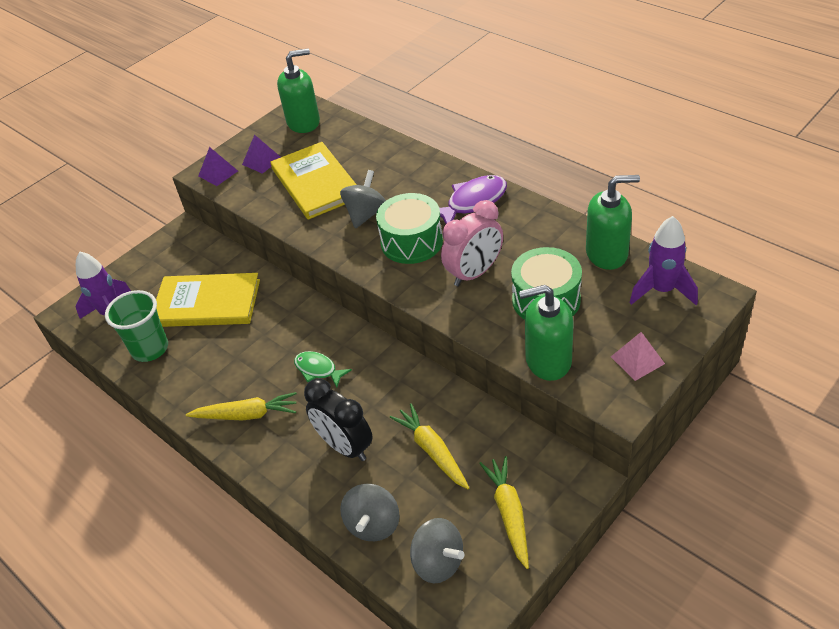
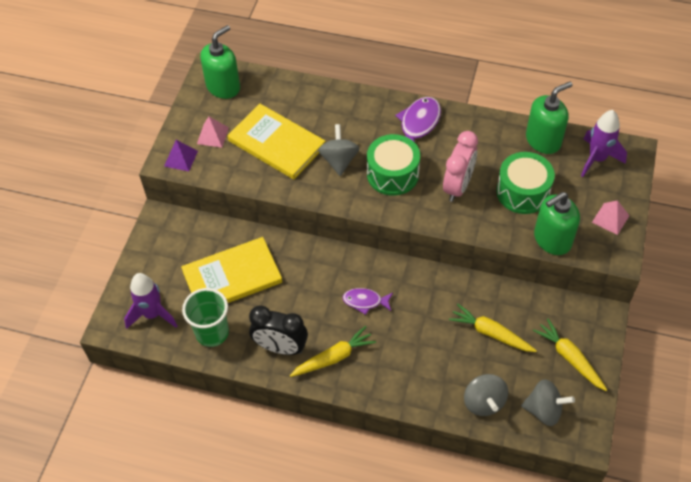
camera: 30 degrees left, 10 degrees up
purple pyramid [242,134,281,174] -> pink pyramid [197,117,229,148]
green fish [294,351,352,387] -> purple fish [343,288,393,315]
black clock [304,378,373,461] -> black clock moved to [249,306,308,355]

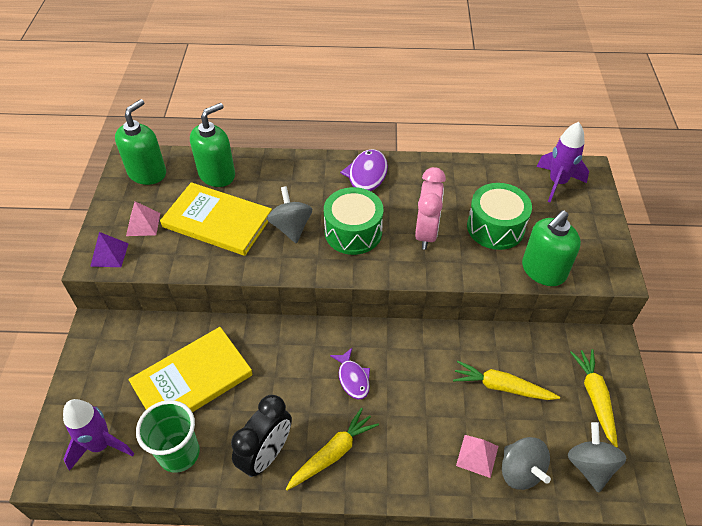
camera: 15 degrees left, 5 degrees down
black clock [249,306,308,355] -> black clock turned 60 degrees counterclockwise [231,395,292,477]
purple fish [343,288,393,315] -> purple fish turned 105 degrees counterclockwise [330,348,370,400]
grey spinning top [521,379,575,426] -> grey spinning top turned 90 degrees counterclockwise [568,422,626,493]
green soap dispenser [526,82,573,154] -> green soap dispenser moved to [190,103,235,187]
yellow carrot [533,319,607,391] -> yellow carrot turned 45 degrees clockwise [570,349,618,447]
pink pyramid [592,200,630,235] -> pink pyramid moved to [456,435,498,478]

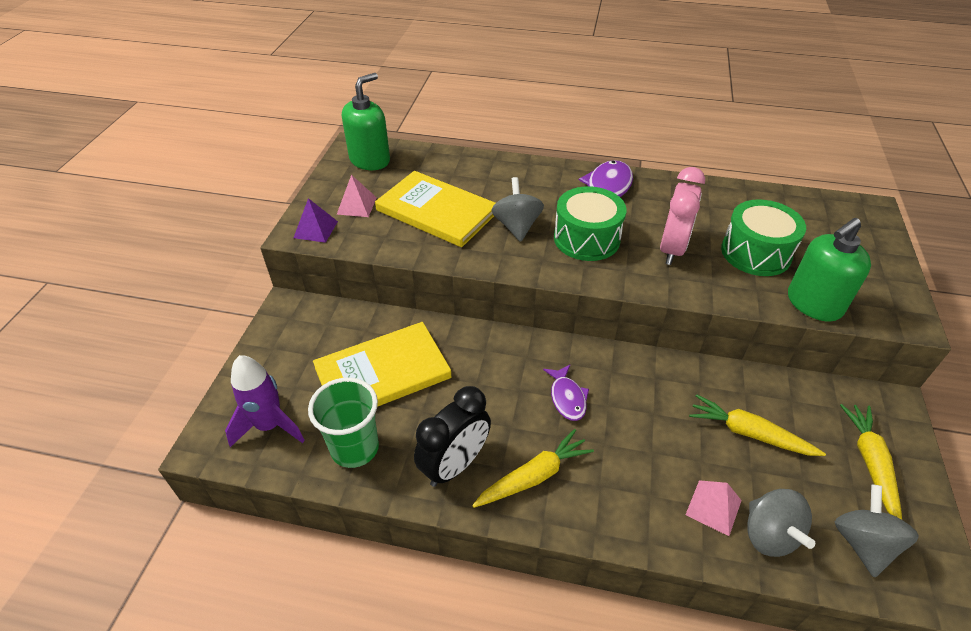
camera: 10 degrees right, 5 degrees down
green soap dispenser [190,103,235,187] -> none
purple rocket [537,122,589,202] -> none

